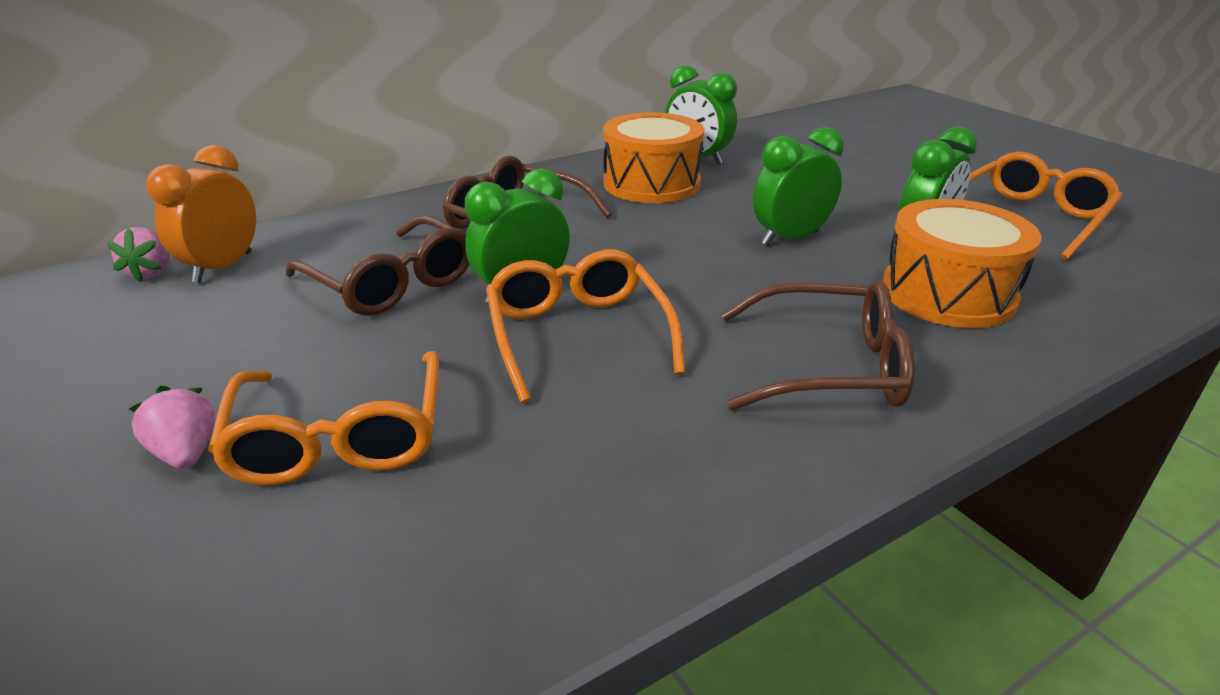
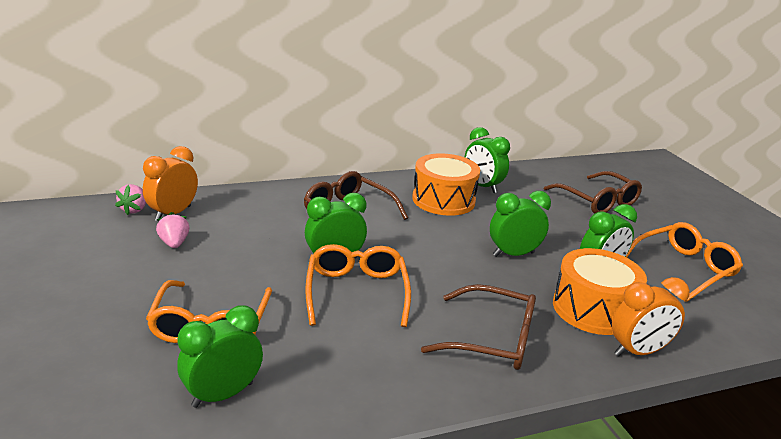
camera: 10 degrees right, 5 degrees down
pink strawberry [129,386,215,469] -> pink strawberry moved to [156,212,190,248]
brown glasses [285,215,470,315] -> brown glasses moved to [544,171,642,214]
none -> green clock [177,305,263,408]
none -> orange clock [612,277,690,356]

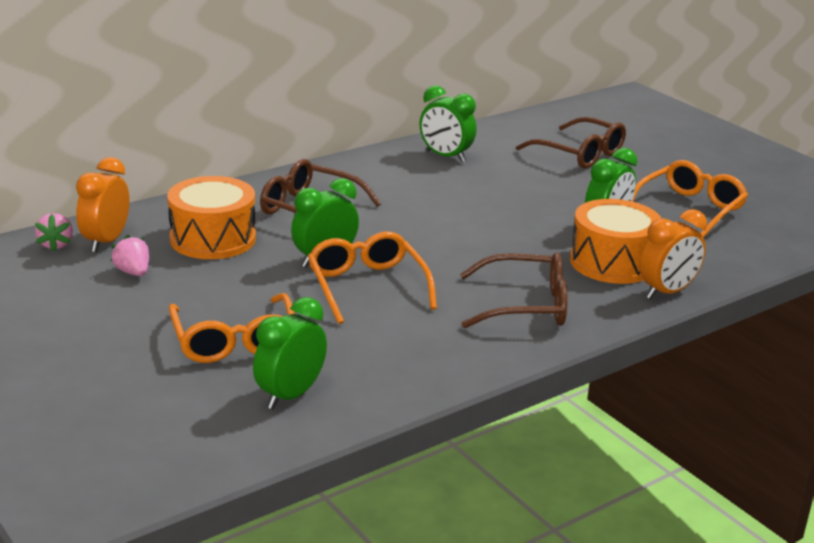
camera: 15 degrees left, 0 degrees up
orange drum [412,153,480,216] -> orange drum moved to [167,176,256,259]
green clock [490,191,551,257] -> none

